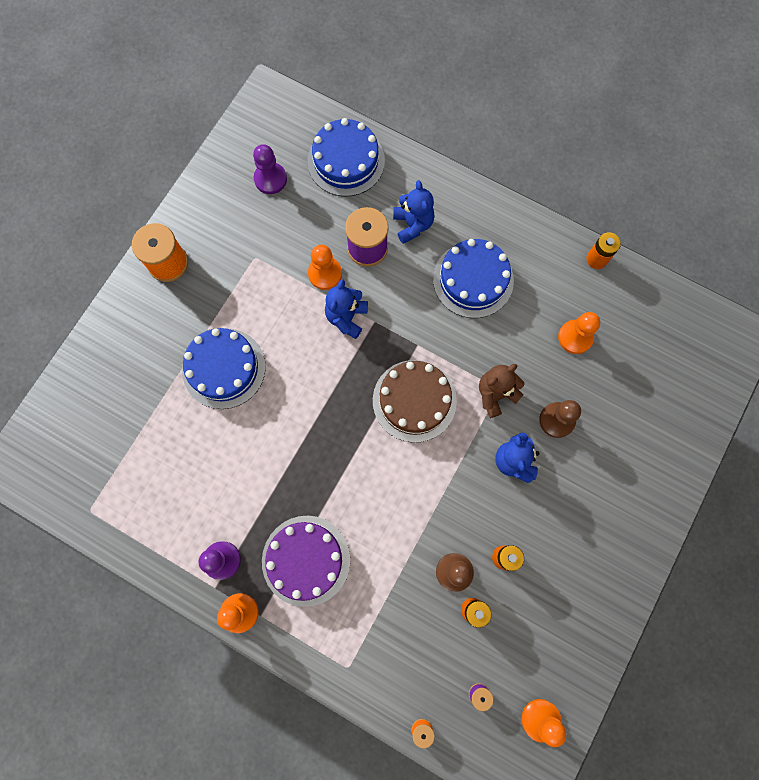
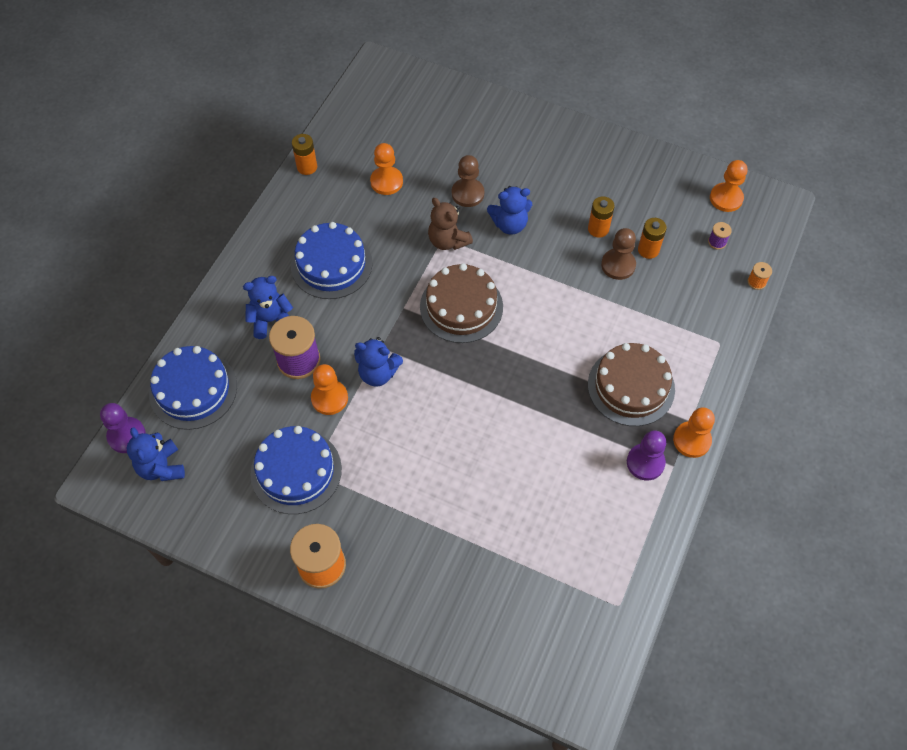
camera: 95 degrees left, 15 degrees down
blue cake [182,328,266,409] -> blue cake moved to [250,426,342,514]
purple pawn [253,144,287,194] -> purple pawn moved to [100,403,146,453]
purple cake [262,516,350,607] -> brown cake [588,343,675,426]
none -> blue teddy bear [127,427,185,481]

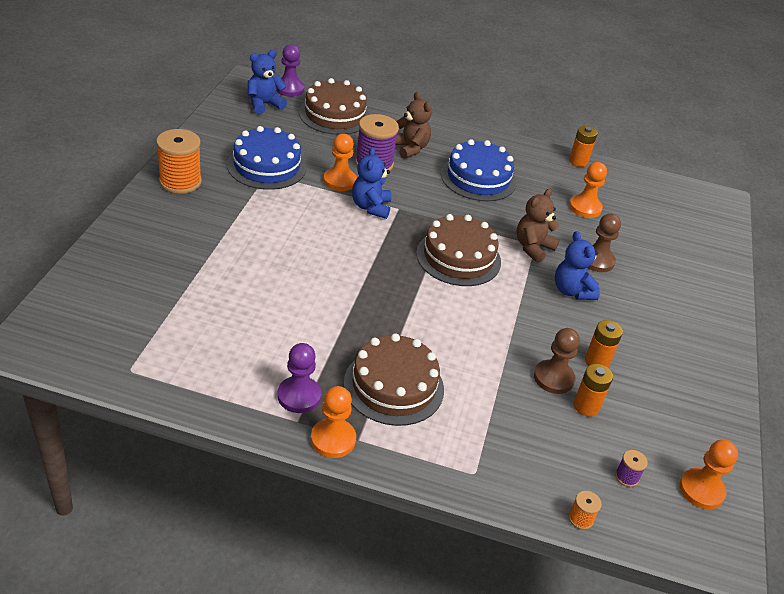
camera: 75 degrees right, 20 degrees down
blue cake [149,346,237,430] -> brown cake [299,78,370,135]
blue teddy bear [243,276,293,339] -> brown teddy bear [396,92,432,159]

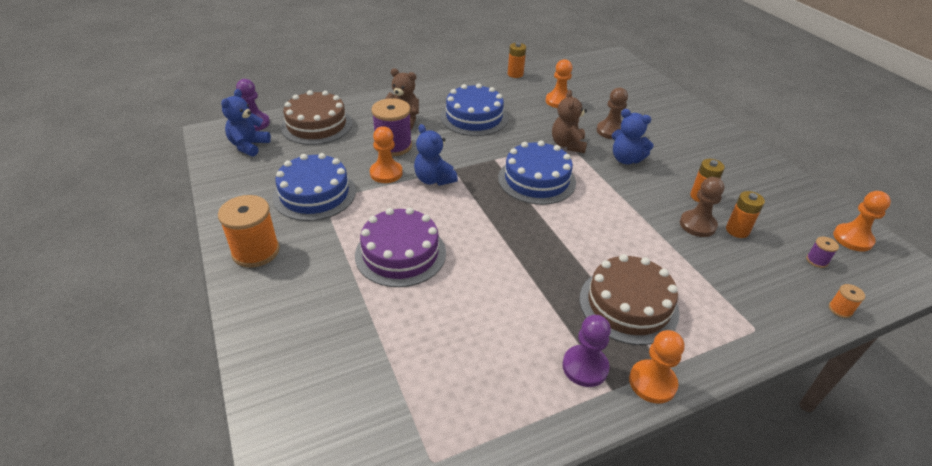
camera: 35 degrees left, 0 degrees up
brown cake [416,214,501,286] -> blue cake [498,141,576,205]
none -> purple cake [355,208,446,287]

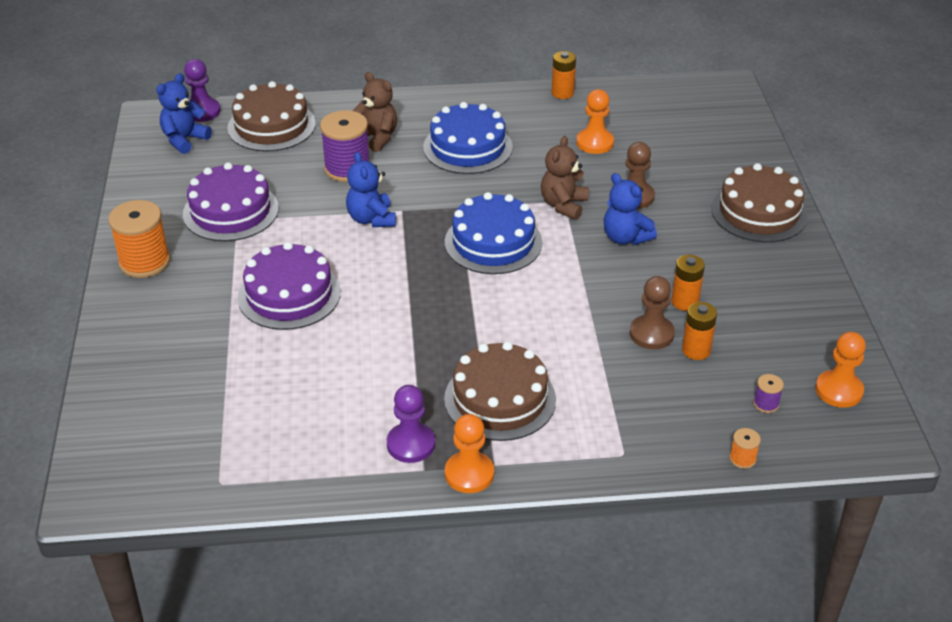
camera: 20 degrees right, 0 degrees up
blue cake [273,153,356,221] -> purple cake [183,162,279,241]
orange pawn [370,126,403,183] -> none
none -> brown cake [711,163,808,242]

